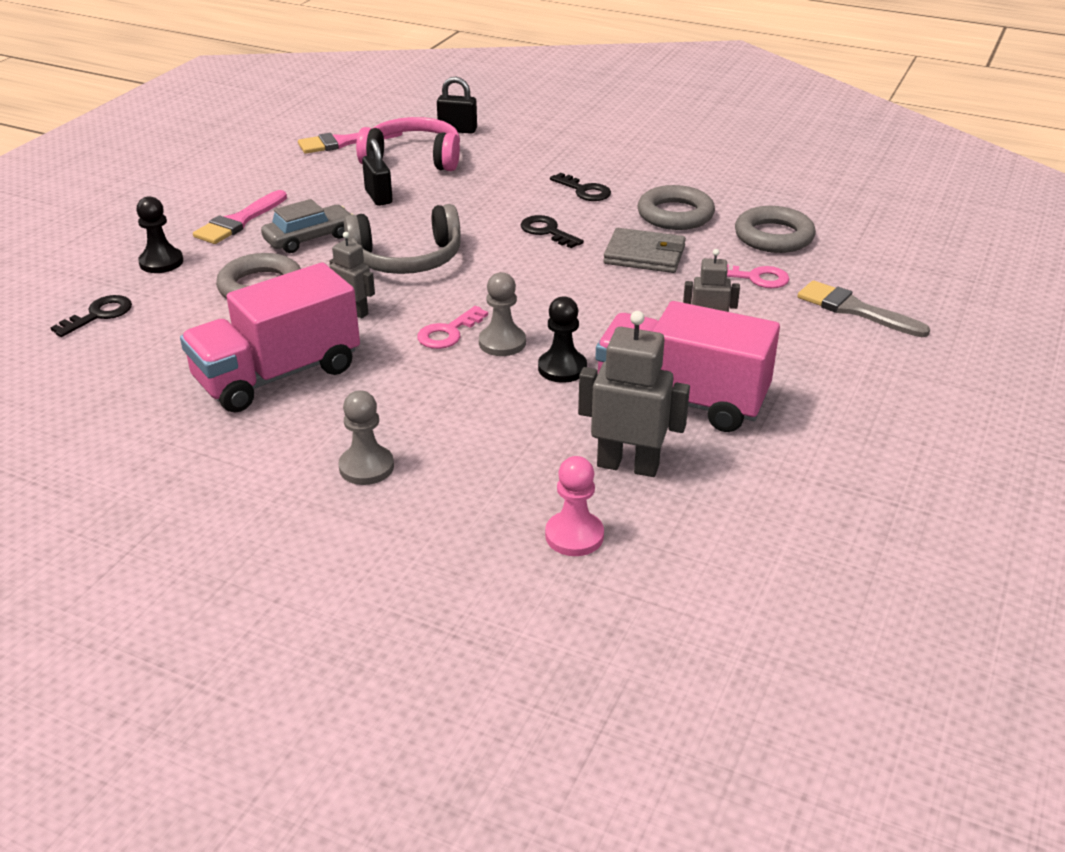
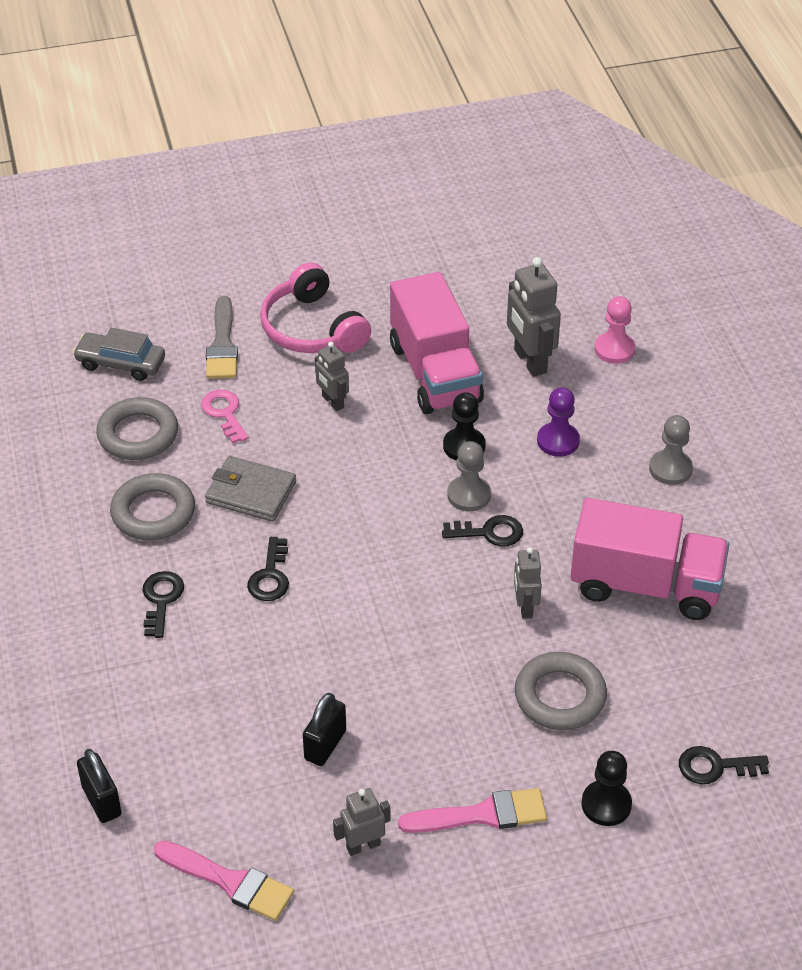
camera: 130 degrees left, 10 degrees up
grey car [261,199,352,253] -> grey car moved to [73,328,165,381]
grey headphones [344,204,461,274] -> none
pink headphones [356,117,460,171] -> pink headphones moved to [260,263,371,353]
pink key [417,306,488,349] -> black key [442,515,523,547]
grey wallet [603,228,686,273] -> grey wallet turned 45 degrees counterclockwise [205,456,296,522]
none -> grey robot [333,788,390,856]
none -> purple pawn [537,387,580,457]

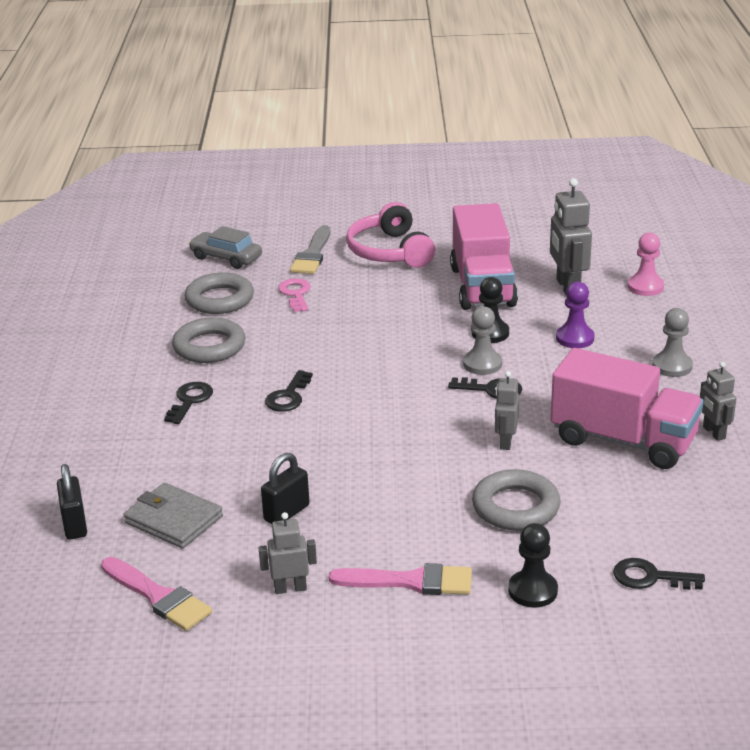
camera: 15 degrees right, 15 degrees down
grey wallet [205,456,296,522] -> grey wallet moved to [124,483,223,549]
grey robot [315,342,349,411] -> grey robot moved to [700,362,737,441]

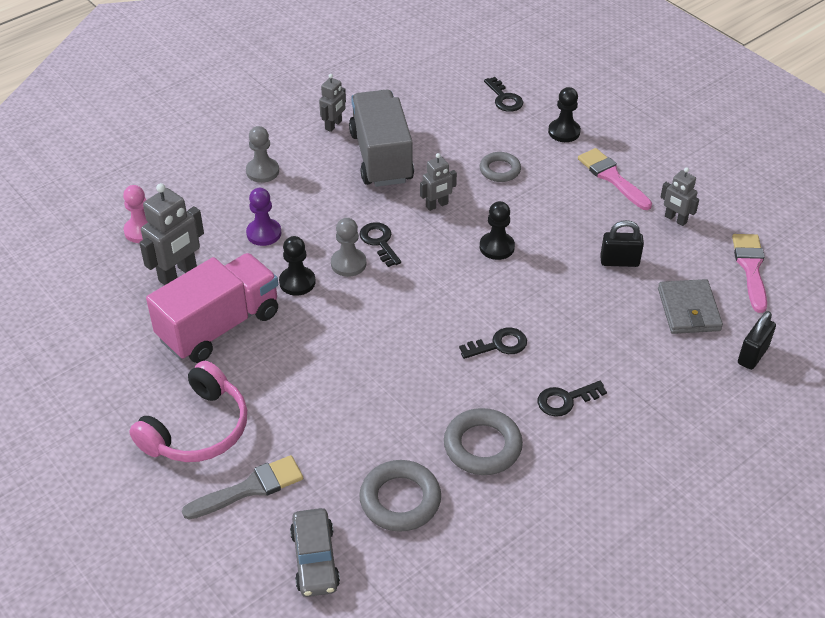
camera: 130 degrees left, 15 degrees up
pink key [278,278,310,312] -> none
grey ring [472,469,561,531] -> grey ring [480,152,521,182], size x0.65
pink truck [551,348,704,469] -> grey truck [349,90,414,187]
none -> black pawn [480,201,515,260]

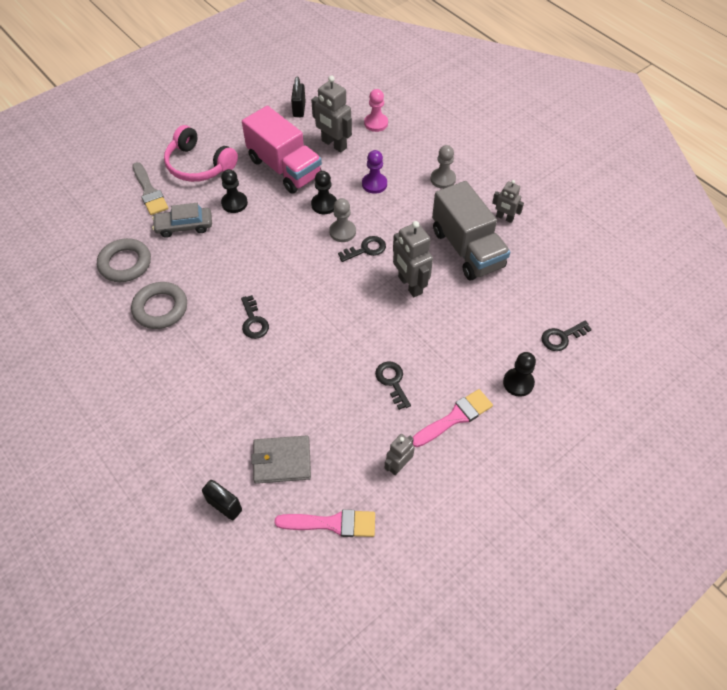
camera: 90 degrees right, 10 degrees up
grey car [290,508,340,597] -> grey car moved to [152,203,212,238]
grey truck [349,90,414,187] -> grey truck turned 75 degrees clockwise [432,181,510,280]
grey robot [420,153,457,211] -> grey robot [393,221,433,297], size x1.69
grey ring [480,152,521,182] -> none
black pawn [480,201,515,260] -> black pawn moved to [221,169,248,213]
black key [538,381,607,417] -> black key moved to [375,362,411,410]
black padlock [600,220,644,267] -> black padlock moved to [291,77,306,117]

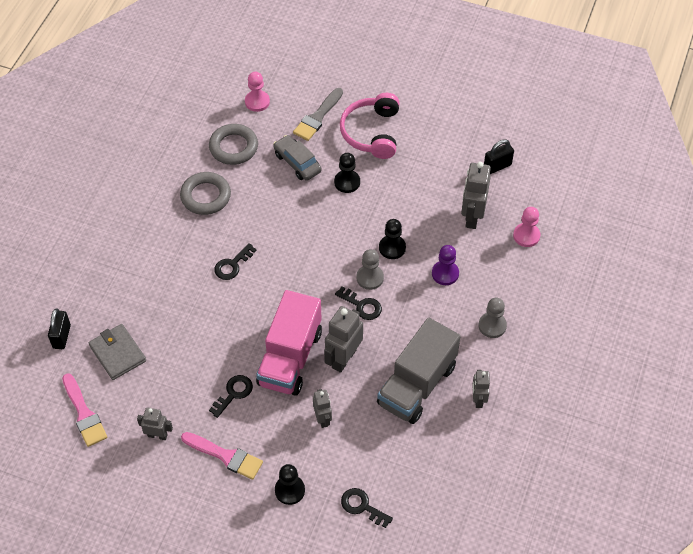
camera: 60 degrees right, 0 degrees up
pink truck [242,106,322,194] -> pink truck moved to [256,290,322,396]
none -> pink pawn [245,72,270,112]
none -> grey robot [313,389,332,428]

